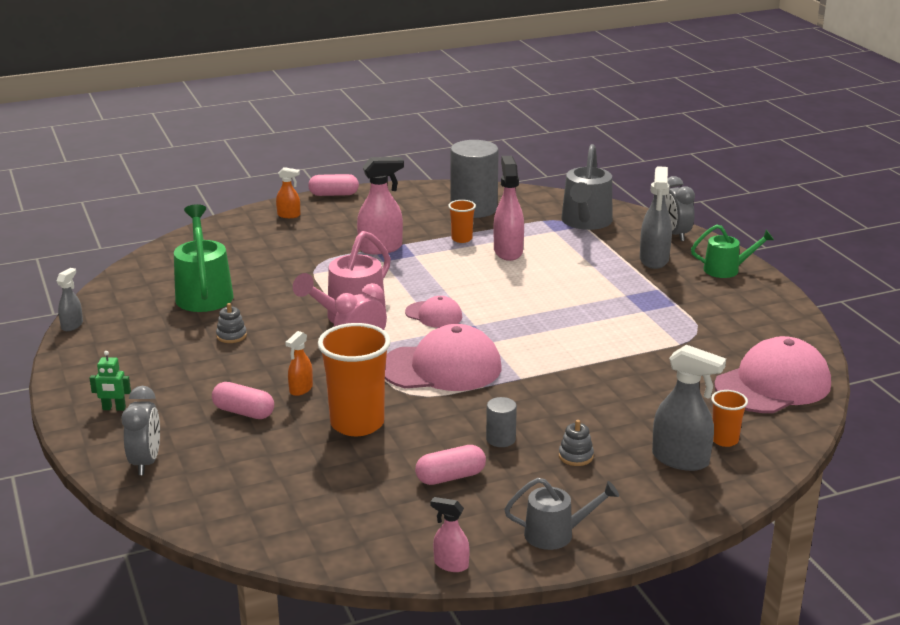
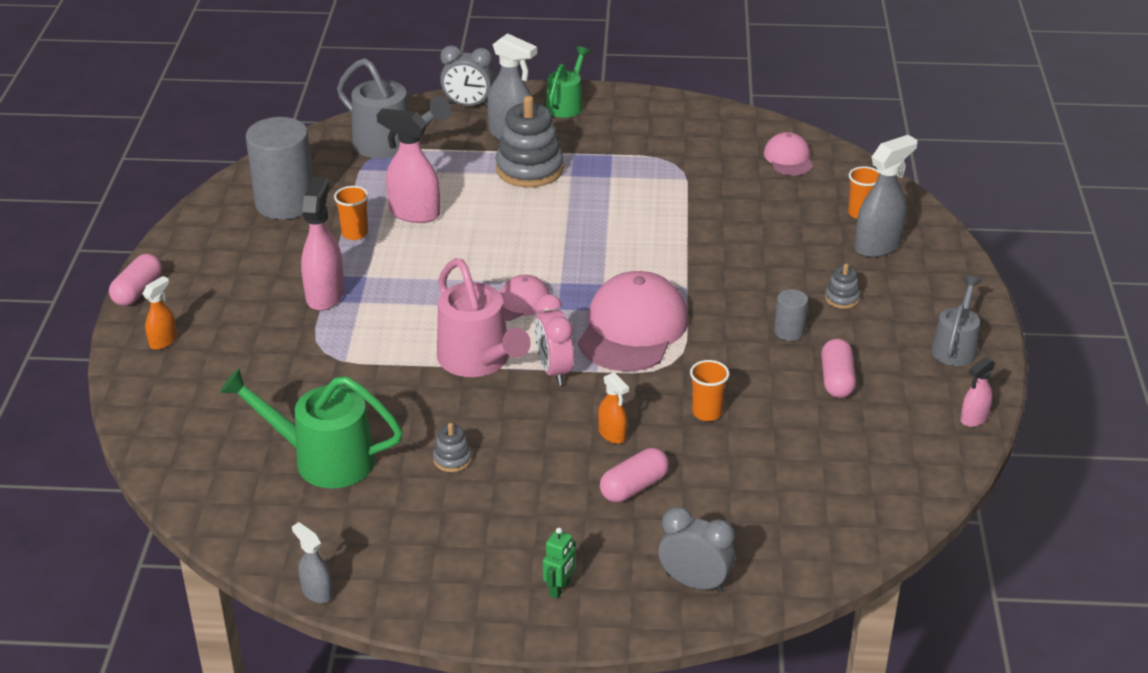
camera: 65 degrees left, 10 degrees up
orange cup [318,323,391,436] -> orange cup [690,360,729,421], size x0.50
pink cap [714,336,831,413] -> pink cap [764,132,813,175], size x0.53
none -> grey stacking toy [496,96,564,187]

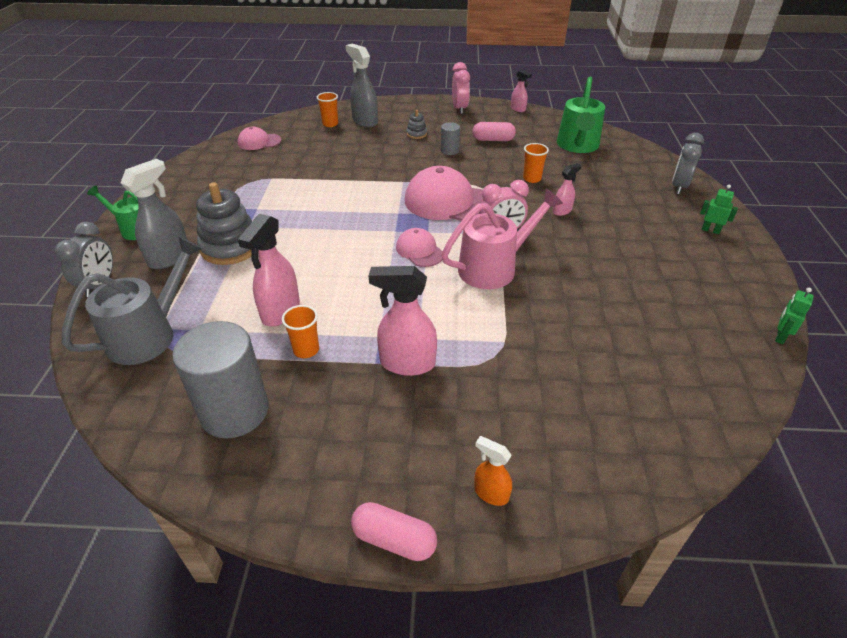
camera: 90 degrees left, 5 degrees up
green watering can [220,368,403,488] -> green watering can moved to [557,77,605,153]
grey spray bottle [292,522,333,603] -> green robot [775,288,814,344]
grey stacking toy [433,423,472,472] -> none
orange spray bottle [598,372,629,444] -> pink spray bottle [553,163,582,216]
pink capsule [600,448,669,502] -> none
grey watering can [931,276,981,366] -> pink clock [452,62,470,114]

